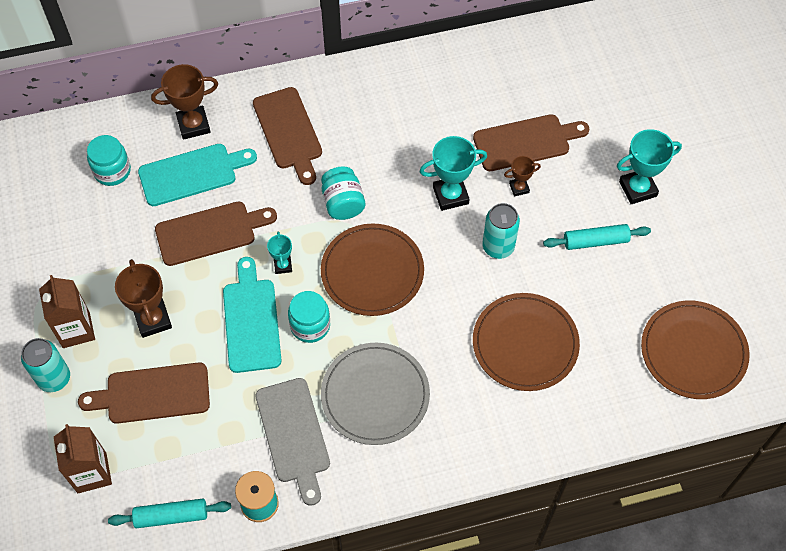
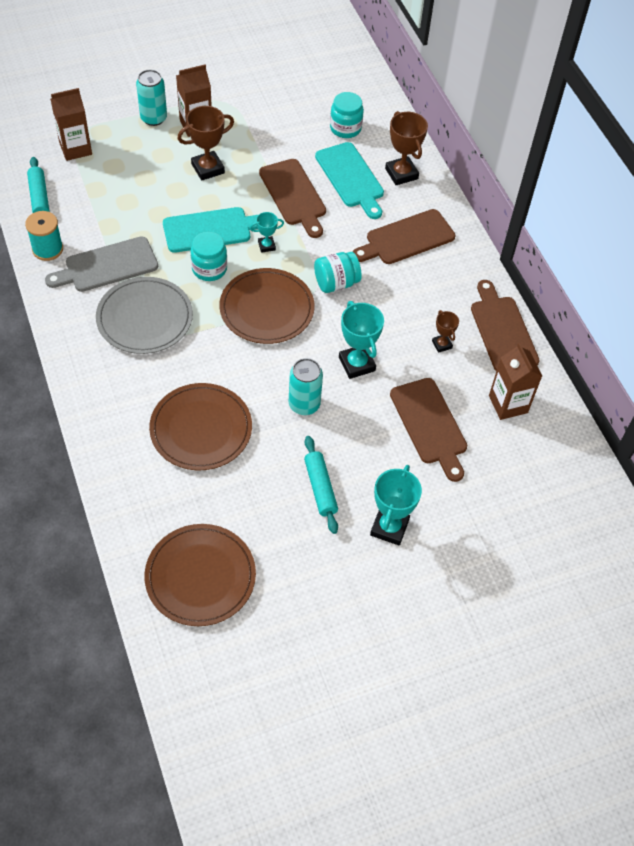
camera: 80 degrees right, 5 degrees down
brown cutting board [78,362,210,424] -> brown cutting board moved to [471,280,540,371]
brown trophy [504,156,541,197] -> brown trophy moved to [432,310,459,353]
turquoise trophy [617,129,682,204] -> turquoise trophy turned 45 degrees clockwise [370,465,422,546]
none -> brown carton [489,343,542,420]

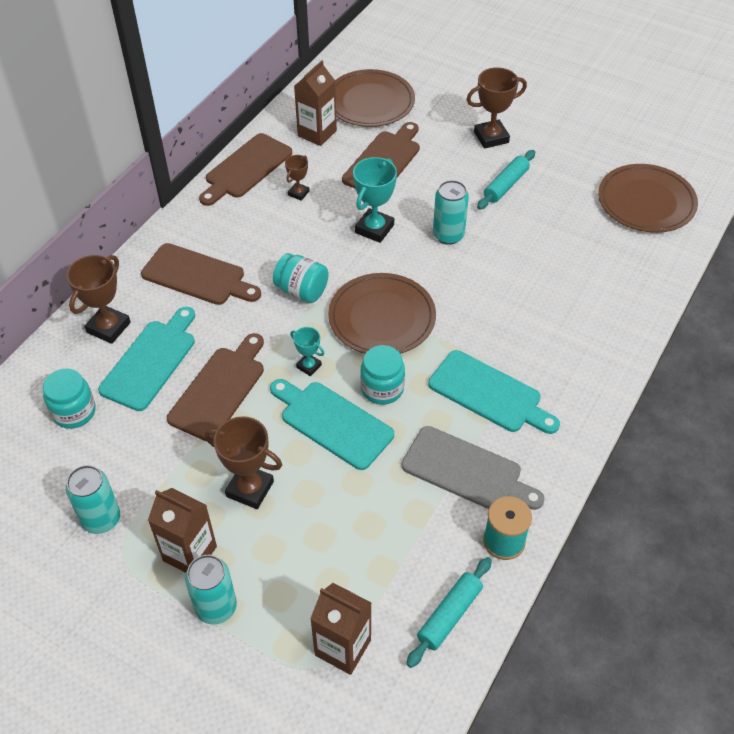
camera: 125 degrees left, 5 degrees down
grey plate [96,277,193,354] -> turquoise cutting board [428,350,560,434]
brown plate [149,383,252,470] -> brown plate moved to [335,69,415,127]
turquoise trophy [370,465,422,546] -> brown trophy [466,68,527,149]
none -> turquoise can [66,465,120,534]

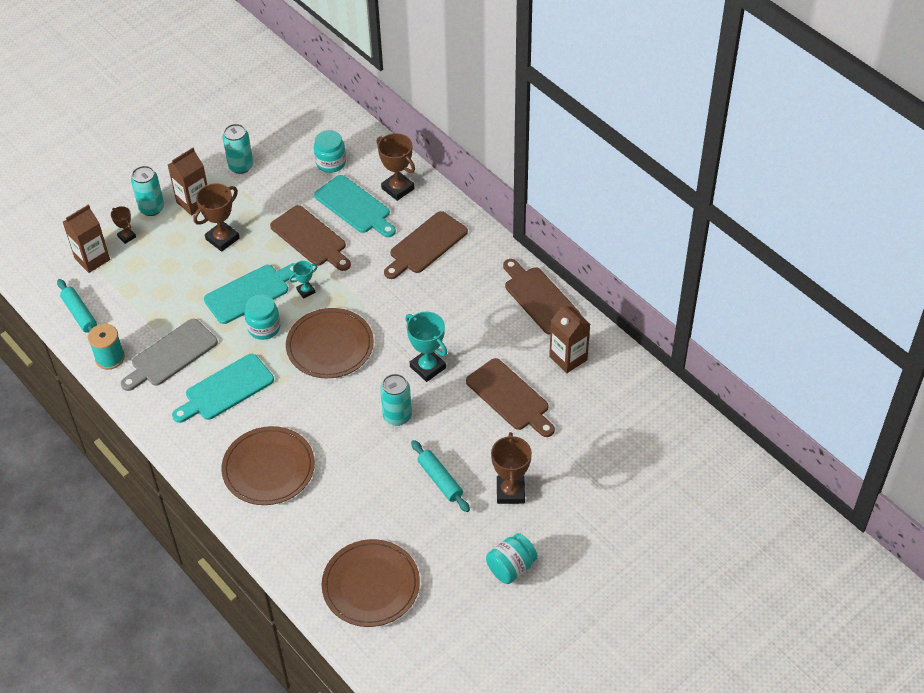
camera: 110 degrees right, 0 degrees up
turquoise jar [273,253,329,303] -> turquoise jar moved to [486,533,538,584]
brown trophy [285,155,309,201] -> brown trophy moved to [111,206,136,244]
brown plate [335,69,415,127] -> brown plate moved to [222,426,315,505]

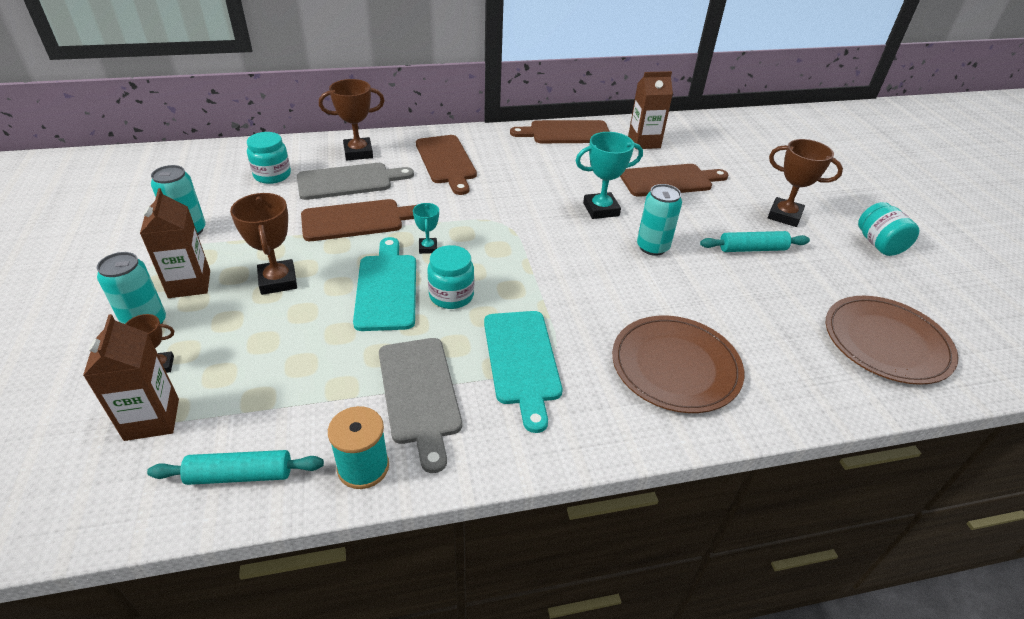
camera: 65 degrees left, 10 degrees down
brown plate [286,308,374,378] -> none
turquoise cutting board [314,175,396,237] -> grey cutting board [297,163,414,200]

